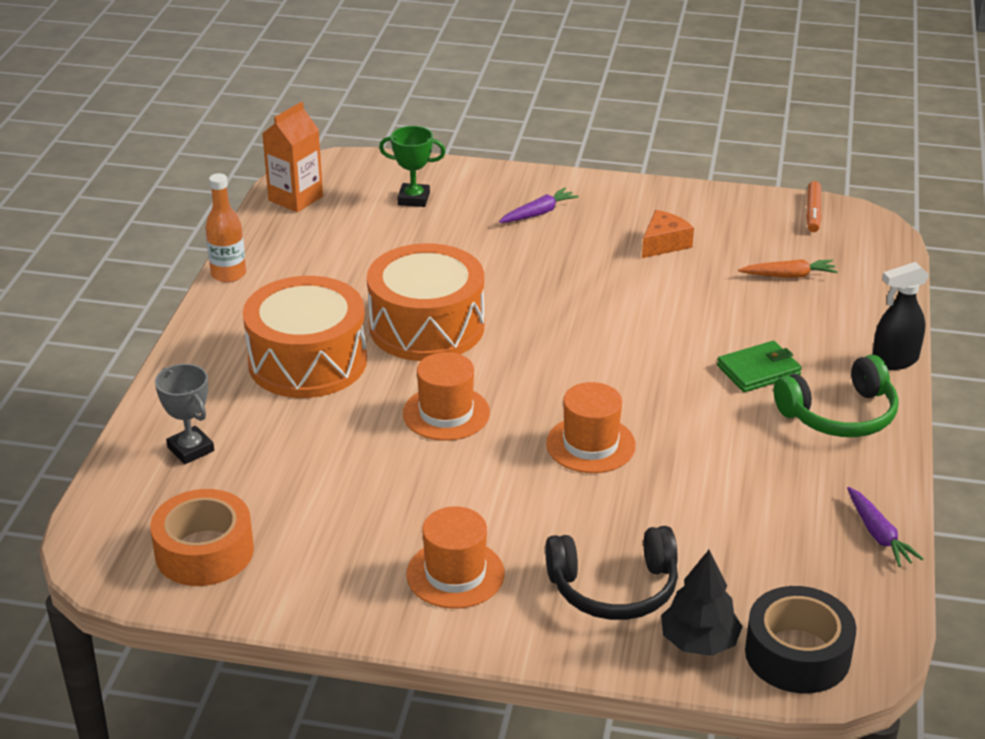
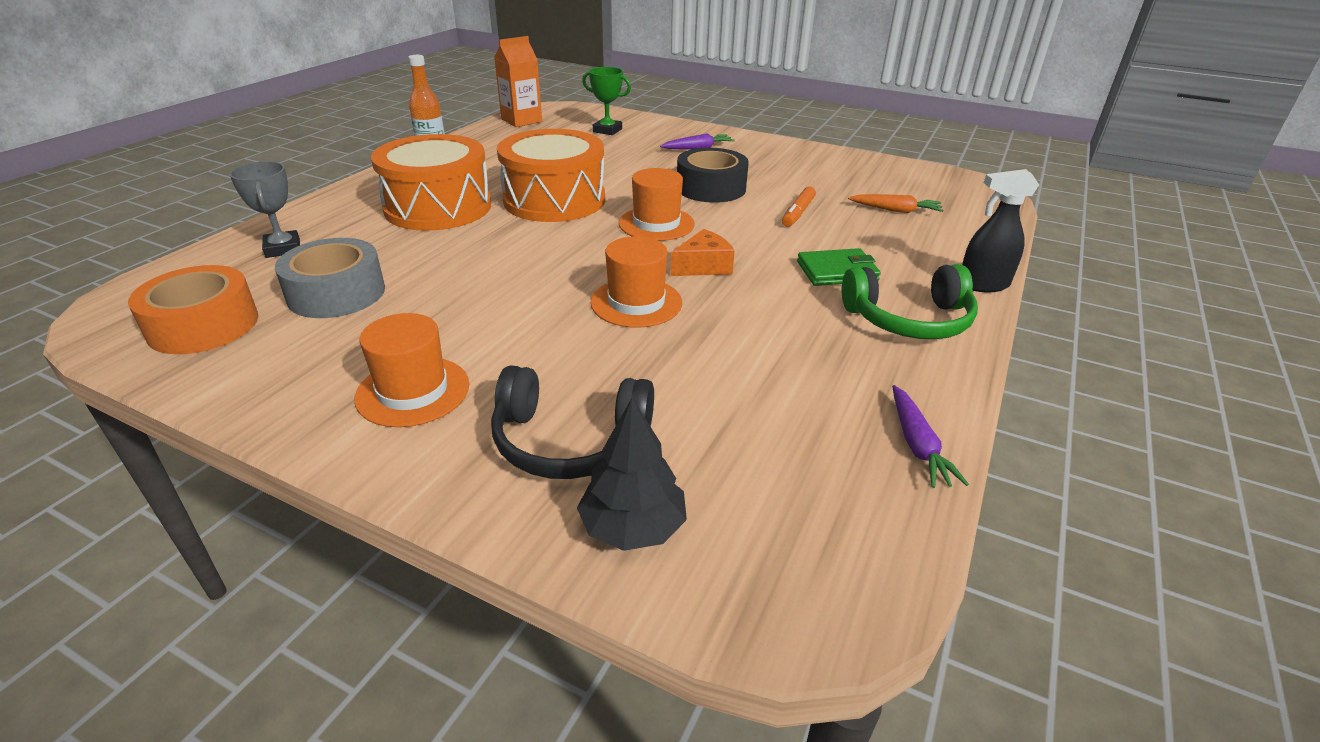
camera: 15 degrees right, 0 degrees up
orange hat [403,352,490,441] -> orange hat moved to [619,168,695,241]
orange cheese [642,210,694,258] -> orange cheese moved to [670,229,735,276]
black tape [745,586,856,693] -> black tape moved to [677,148,749,203]
orange marker [806,181,822,232] -> orange marker moved to [782,186,816,227]
none -> grey tape [275,238,385,318]

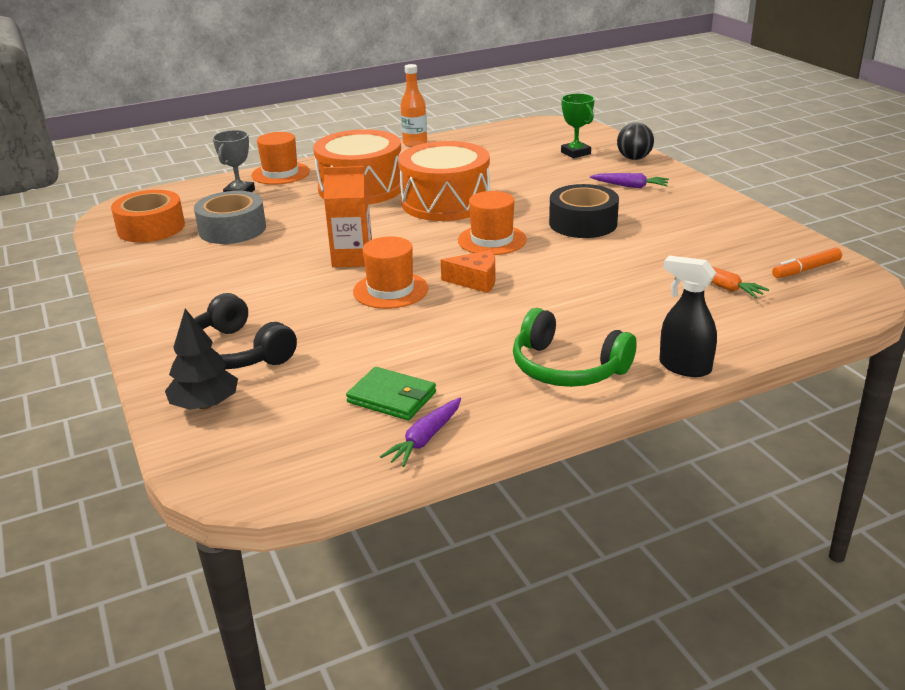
camera: 40 degrees right, 5 degrees down
orange hat [354,313,469,427] -> orange hat moved to [251,132,310,185]
orange carton [494,36,542,127] -> orange carton moved to [324,166,372,267]
orange marker [782,186,816,227] -> orange marker moved to [772,248,842,278]
green wallet [797,248,881,286] -> green wallet moved to [346,367,436,420]
none -> black ball [617,123,654,160]

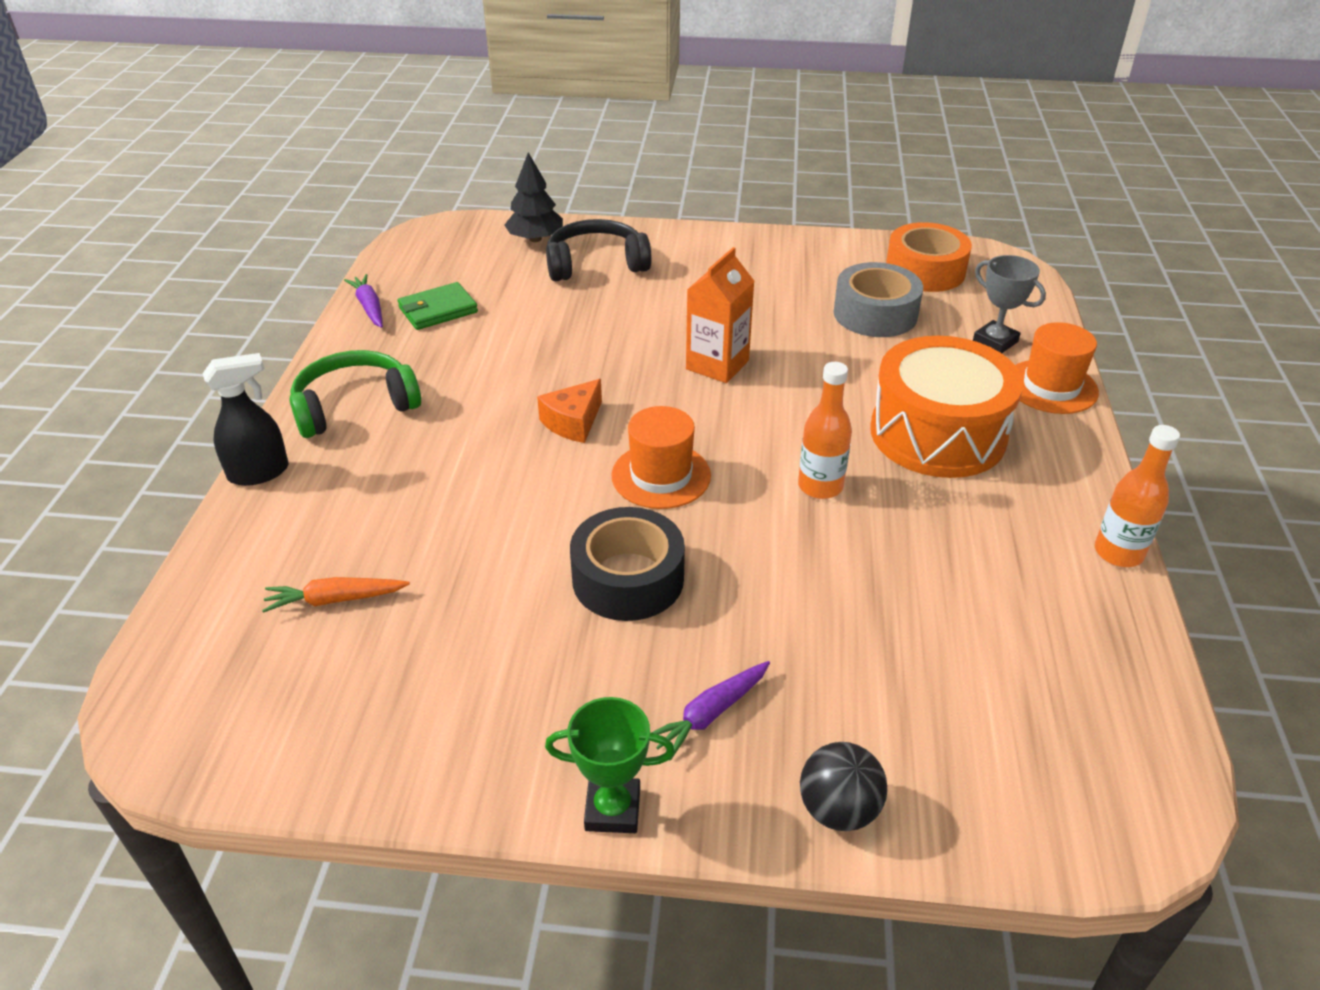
camera: 120 degrees right, 10 degrees up
orange hat [353,236,428,309] -> none
orange drum [399,141,490,221] -> orange bottle [798,362,852,499]
green trophy [561,93,595,158] -> green trophy moved to [545,697,675,833]
orange marker [772,248,842,278] -> none

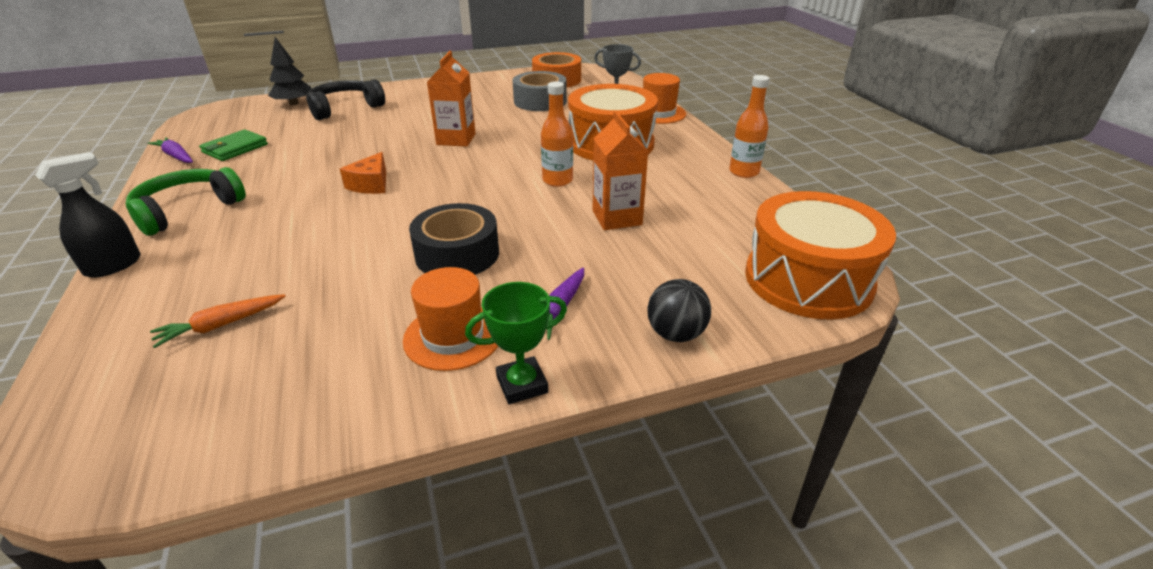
camera: 25 degrees left, 5 degrees down
orange hat [612,406,711,509] -> orange hat moved to [403,267,498,371]
none -> orange carton [593,111,648,230]
none -> orange drum [745,191,896,320]

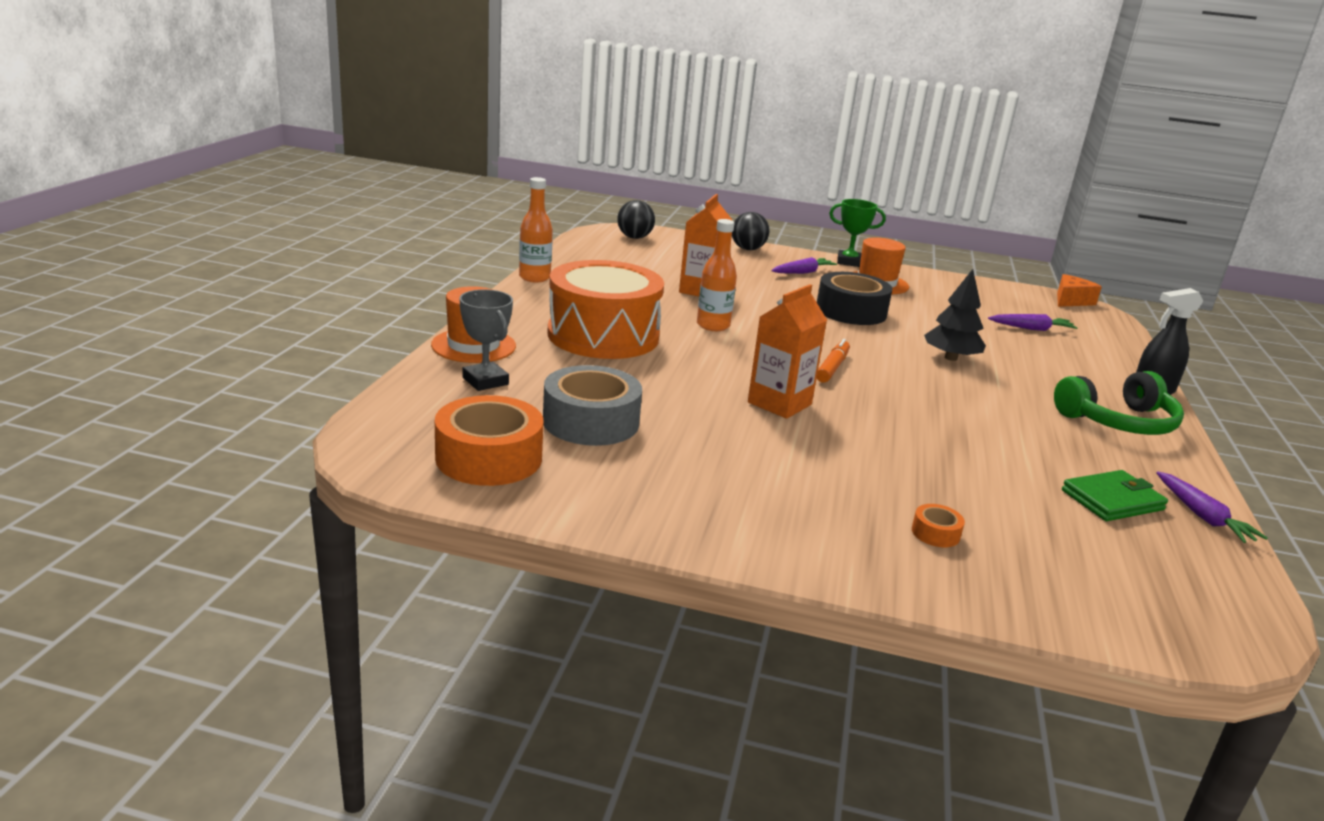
camera: 150 degrees left, 10 degrees down
orange carrot [150,294,286,348] -> purple carrot [988,314,1078,331]
black tree [268,37,312,105] -> black tree moved to [924,269,986,361]
black headphones [306,79,385,120] -> orange tape [912,504,965,547]
orange cheese [340,152,386,194] -> orange cheese moved to [1057,274,1102,307]
orange drum [745,191,896,320] -> black ball [617,200,655,239]
none -> orange marker [817,339,850,383]

